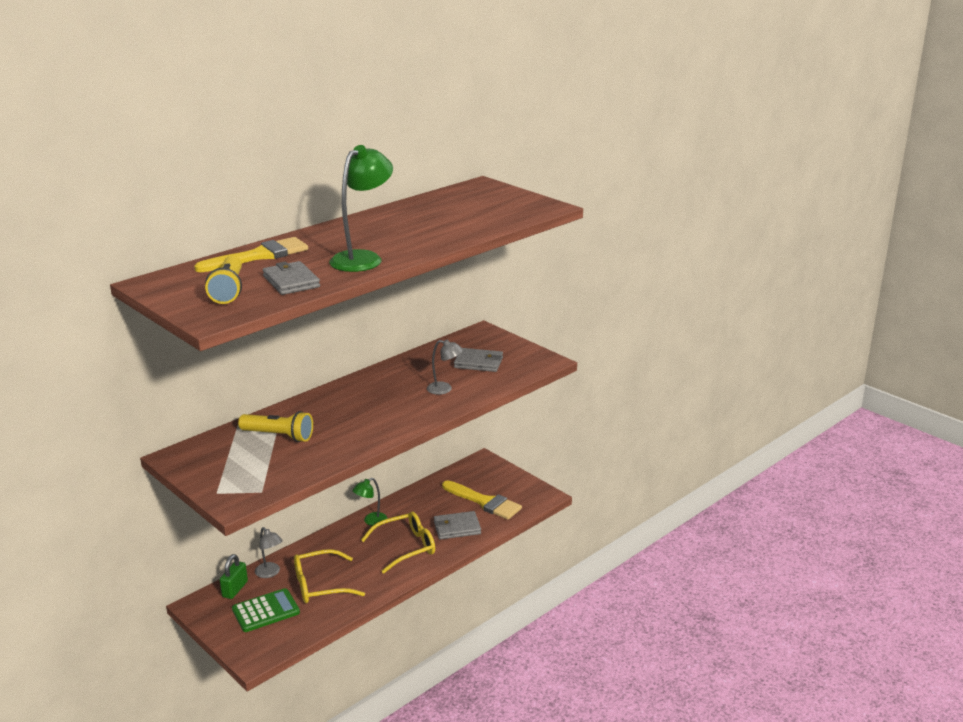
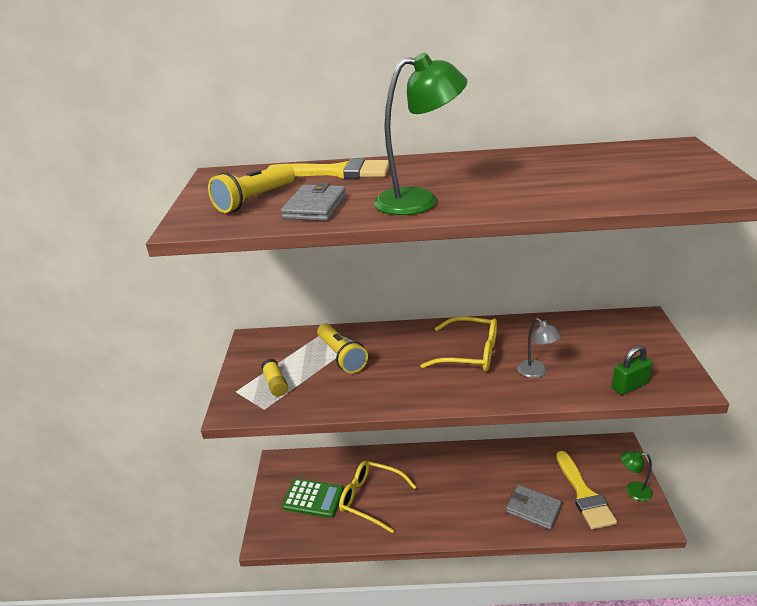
camera: 45 degrees right, 5 degrees up
green padlock [220,554,248,599] -> green padlock moved to [612,345,653,395]
grey lamp [255,527,283,578] -> none
green lamp [352,478,387,526] -> green lamp moved to [620,451,653,501]
yellow glasses [361,511,435,574] -> yellow glasses moved to [420,316,497,371]
grey wallet [454,348,503,372] -> none
none -> yellow glue stick [261,359,288,396]

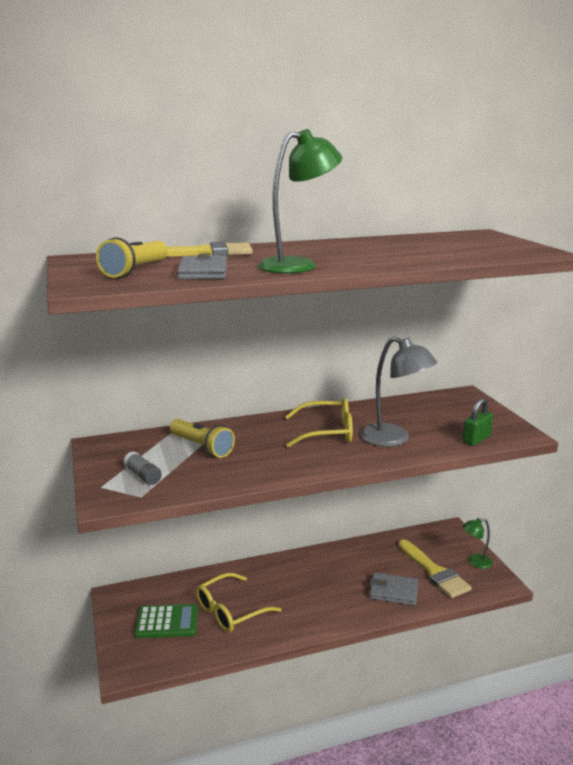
camera: 20 degrees left, 10 degrees down
yellow glue stick [261,359,288,396] -> grey glue stick [123,451,162,485]
yellow glasses [339,461,417,533] -> yellow glasses turned 45 degrees counterclockwise [196,573,281,633]
grey lamp [517,318,562,378] -> grey lamp [360,337,437,447], size x1.79

